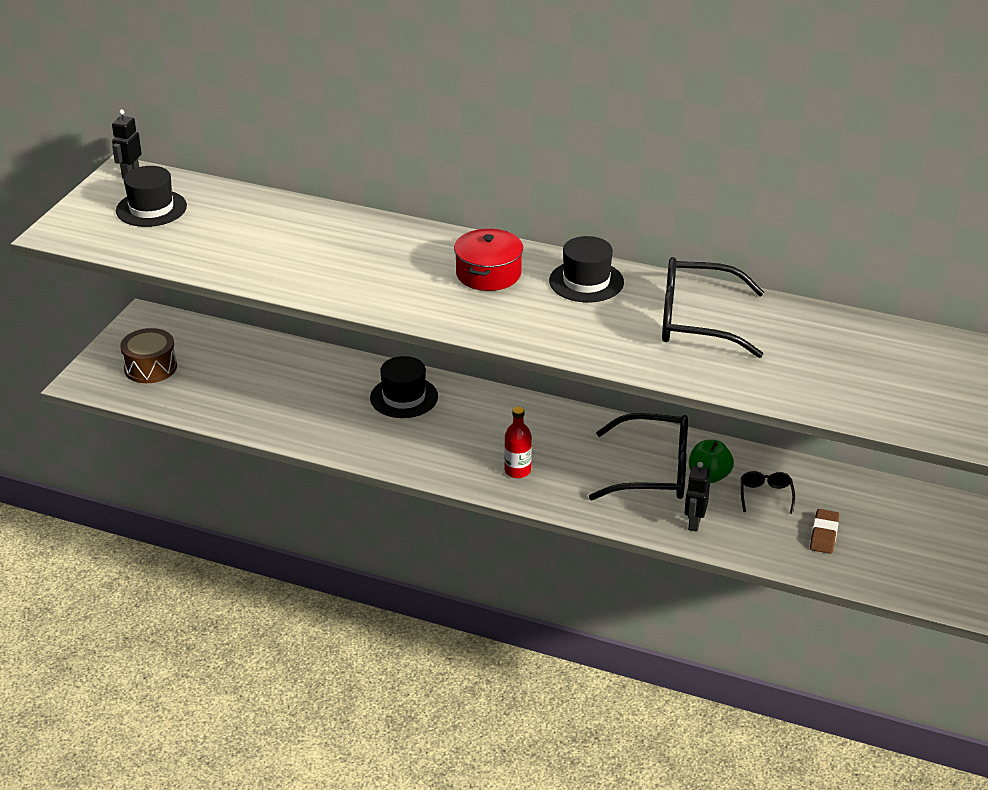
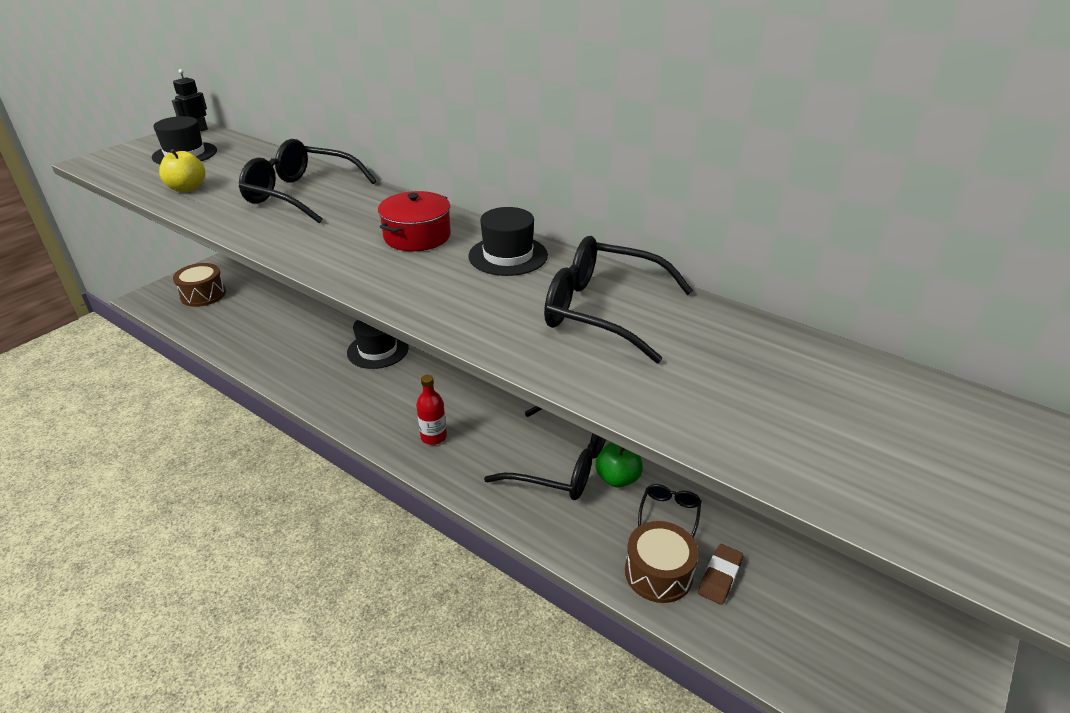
camera: 15 degrees right, 0 degrees up
black robot [684,462,710,532] -> none
none -> yellow apple [159,149,205,192]
none -> black glasses [239,139,377,224]
none -> brown drum [625,521,699,603]

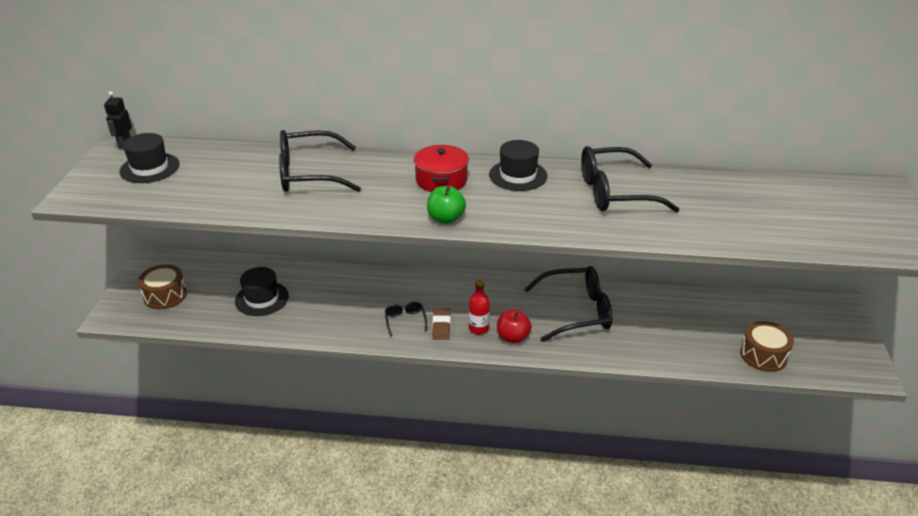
camera: 30 degrees left, 0 degrees up
yellow apple [159,149,205,192] -> none
black hat [347,320,409,369] -> black hat moved to [235,267,289,316]
green apple [595,442,643,487] -> green apple moved to [427,186,466,224]
brown drum [625,521,699,603] -> brown drum moved to [740,321,794,372]
black glasses [638,484,701,538] -> black glasses moved to [385,302,427,336]
brown eraser [698,544,743,605] -> brown eraser moved to [433,308,451,340]
none -> red apple [497,309,532,343]

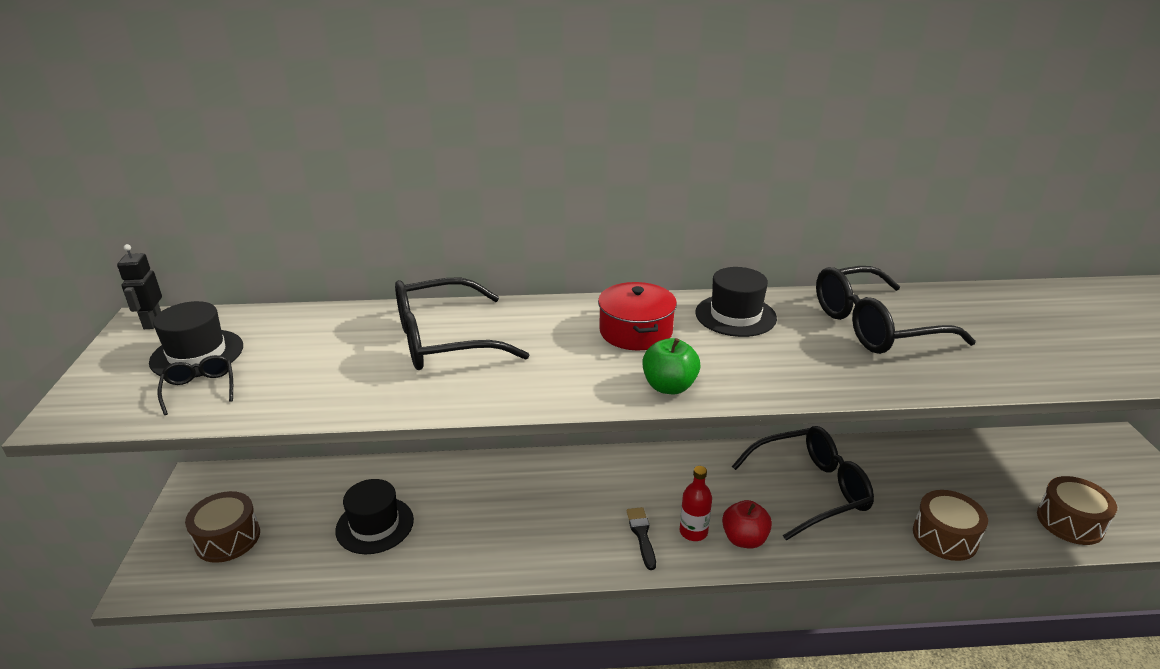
camera: 10 degrees left, 5 degrees down
black glasses [385,302,427,336] -> black glasses moved to [157,355,233,415]
brown eraser [433,308,451,340] -> black brush [627,507,656,570]
none -> brown drum [913,490,988,561]

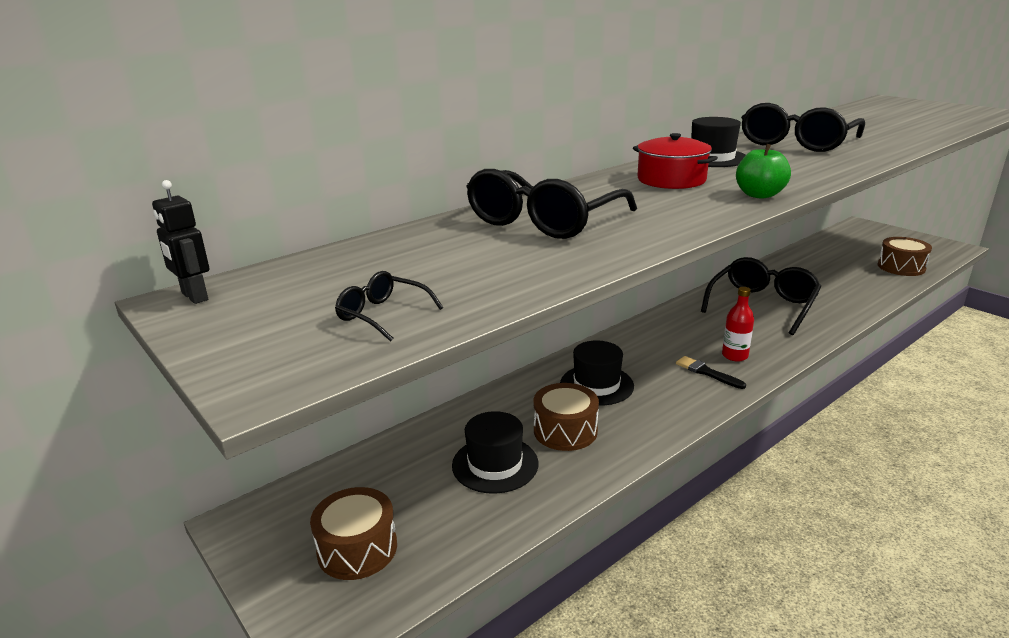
camera: 35 degrees left, 5 degrees down
black hat [149,301,243,377] -> black hat moved to [560,341,634,406]
red apple [722,500,772,549] -> none
brown drum [913,490,988,561] -> brown drum moved to [533,383,599,451]

